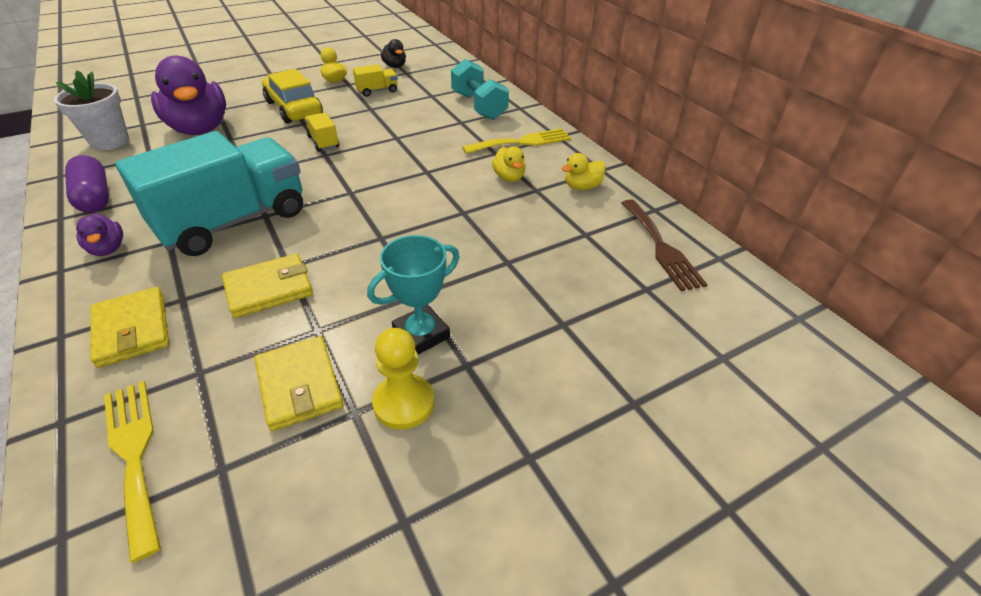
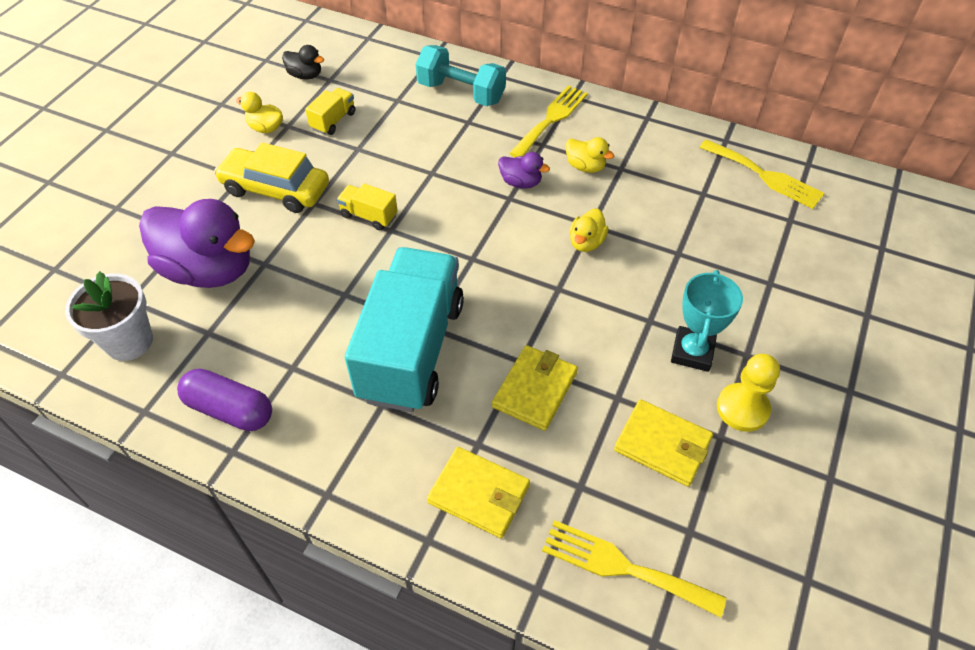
camera: 35 degrees left, 10 degrees up
purple duck [76,214,123,256] -> purple duck moved to [498,152,550,189]
yellow duck [562,153,606,190] -> yellow duck moved to [570,208,609,252]
brown fork [622,199,708,291] -> yellow fork [699,139,825,209]

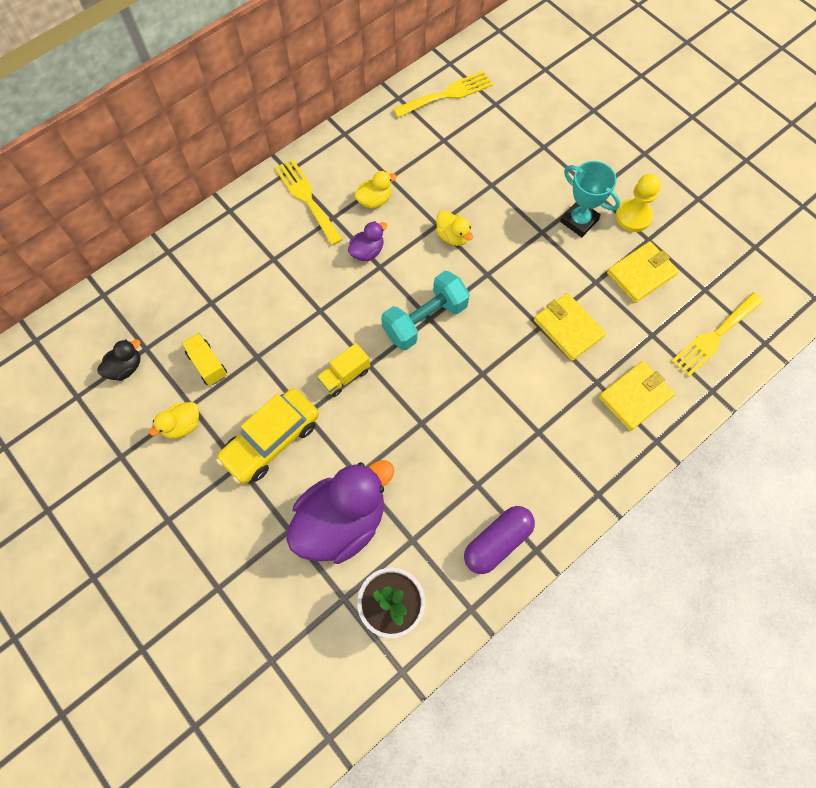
camera: 65 degrees left, 15 degrees up
turquoise truck [345,247,464,412] -> none
turquoise dumbbell [416,45,506,106] -> turquoise dumbbell moved to [381,271,470,350]

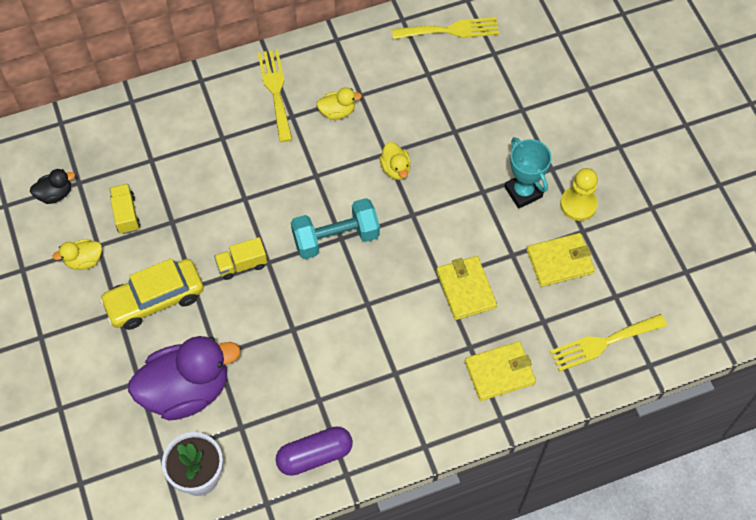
camera: 20 degrees right, 5 degrees down
purple duck [348,221,387,261] -> none

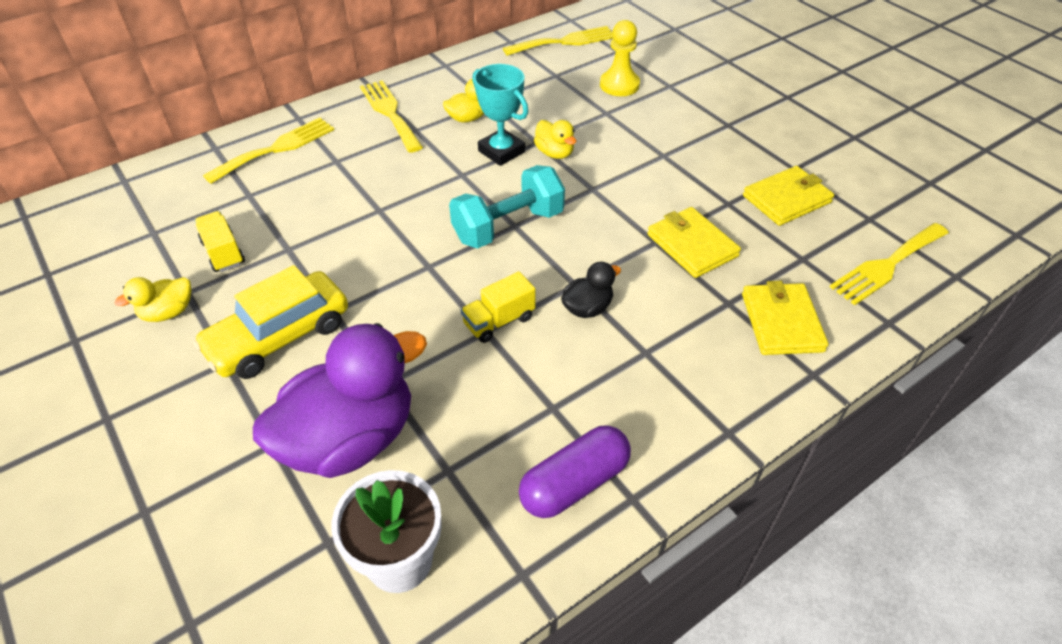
camera: 15 degrees left, 15 degrees down
black duck [30,169,75,204] -> black duck moved to [561,262,621,318]
yellow truck [214,237,267,280] -> yellow truck moved to [461,271,536,343]
yellow wallet [465,341,536,401] -> yellow wallet turned 60 degrees counterclockwise [742,281,829,355]
turquoise trophy [504,137,552,209] -> turquoise trophy moved to [472,64,529,166]
yellow pawn [560,168,598,221] -> yellow pawn moved to [600,20,640,96]
none -> yellow fork [203,118,334,184]

